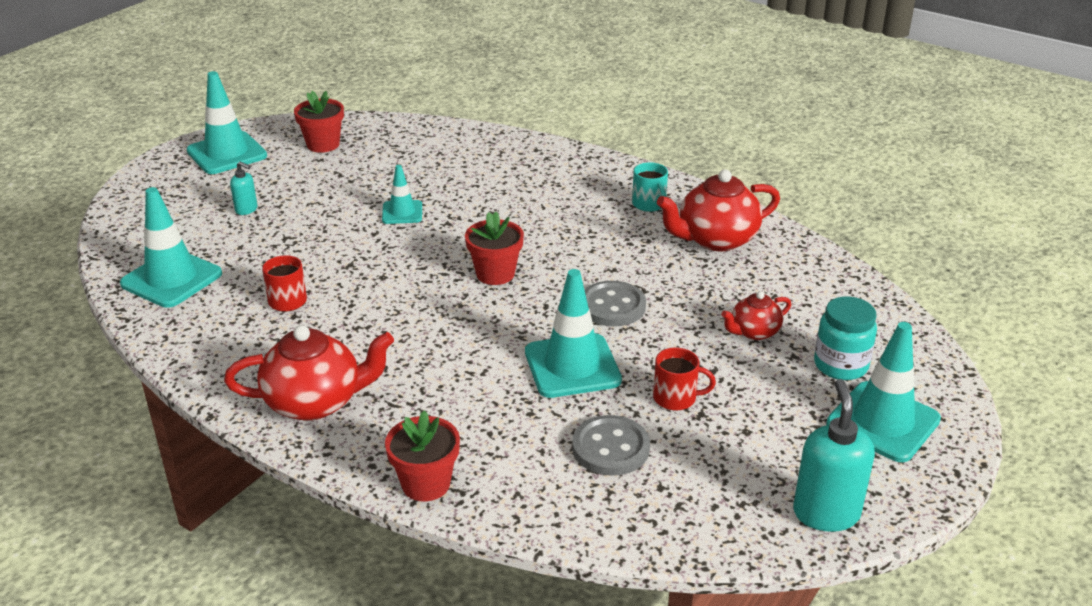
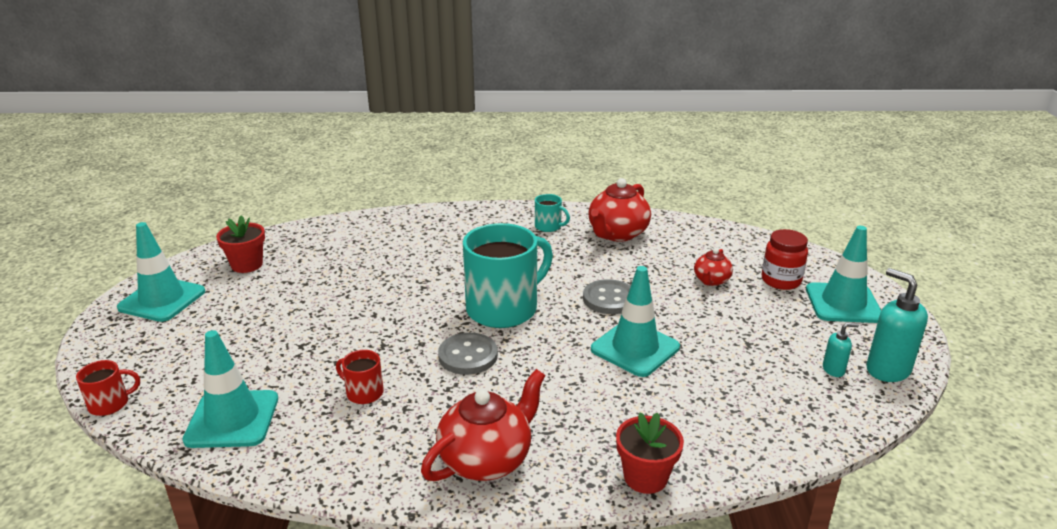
camera: 35 degrees left, 5 degrees down
turquoise soap dispenser [230,161,257,215] -> turquoise soap dispenser moved to [823,323,859,377]
turquoise traffic cone [382,165,422,224] -> none
red flower pot [465,212,524,285] -> turquoise mug [463,223,553,328]
grey button [572,415,650,476] -> grey button moved to [438,333,498,375]
red mug [653,347,716,410] -> red mug moved to [76,360,140,416]
turquoise jar [814,296,877,380] -> red jar [762,229,808,290]

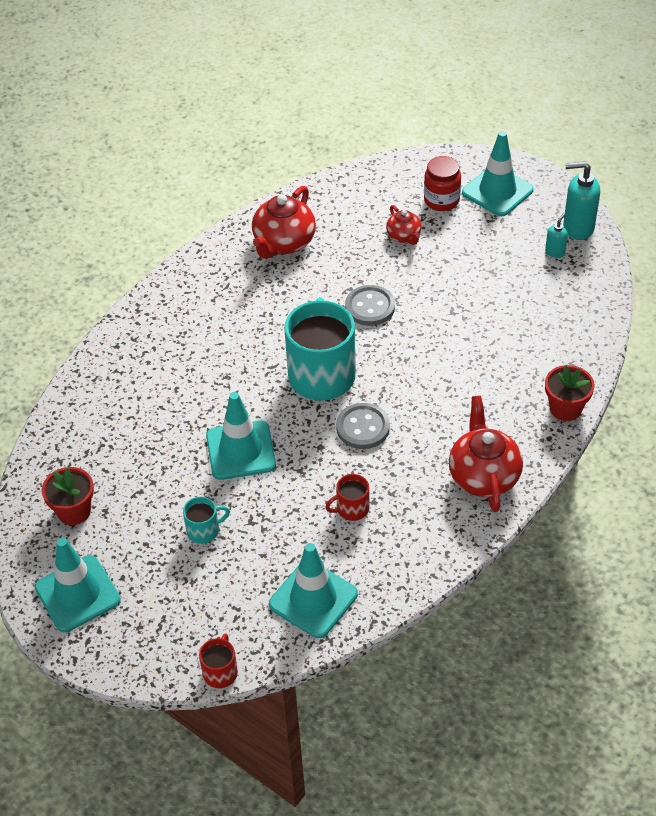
camera: 50 degrees left, 20 degrees up
turquoise mug [535,194,570,232] -> turquoise mug moved to [183,497,230,544]
red teapot [588,178,651,242] -> red teapot turned 45 degrees clockwise [252,186,316,259]
turquoise traffic cone [591,266,680,377] -> turquoise traffic cone moved to [206,392,276,480]

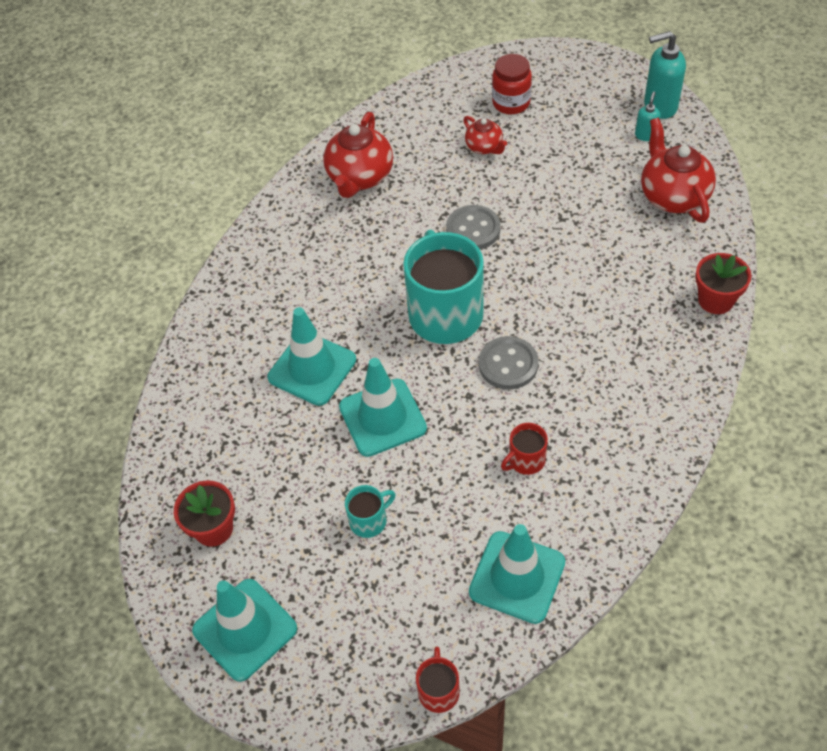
camera: 10 degrees left, 5 degrees up
red teapot [449,396,523,512] -> red teapot moved to [641,118,716,223]
turquoise traffic cone [462,131,534,216] -> turquoise traffic cone moved to [268,307,356,406]

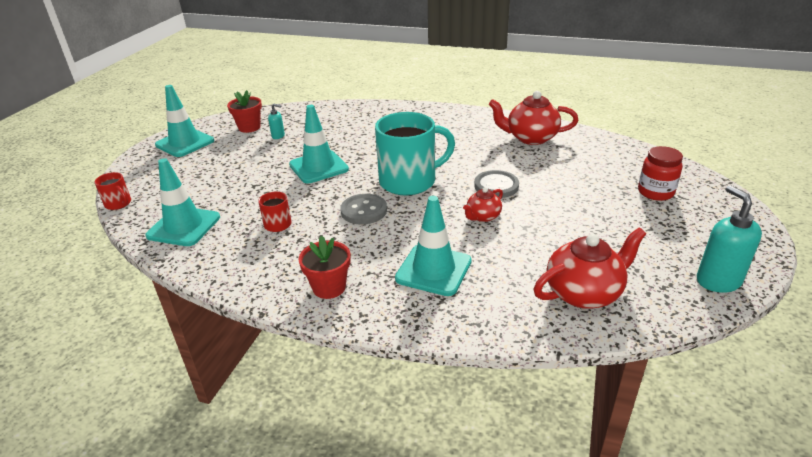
camera: 80 degrees right, 20 degrees down
turquoise traffic cone [268,307,356,406] -> turquoise traffic cone moved to [395,196,472,296]
turquoise mug [345,485,396,538] -> none
red mug [416,647,460,713] -> red mug turned 45 degrees clockwise [94,172,131,210]
red teapot [463,116,507,154] -> red teapot moved to [463,187,503,222]
turquoise soap dispenser [635,92,661,141] -> turquoise soap dispenser moved to [268,104,285,139]
red flower pot [695,253,752,314] -> red flower pot moved to [298,236,351,299]

